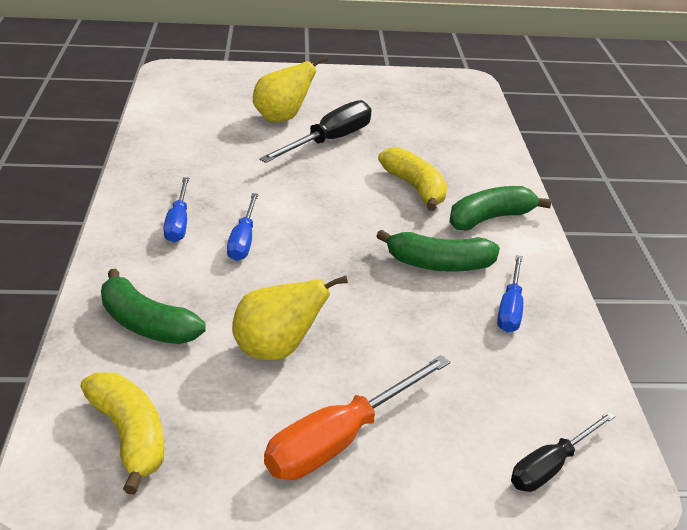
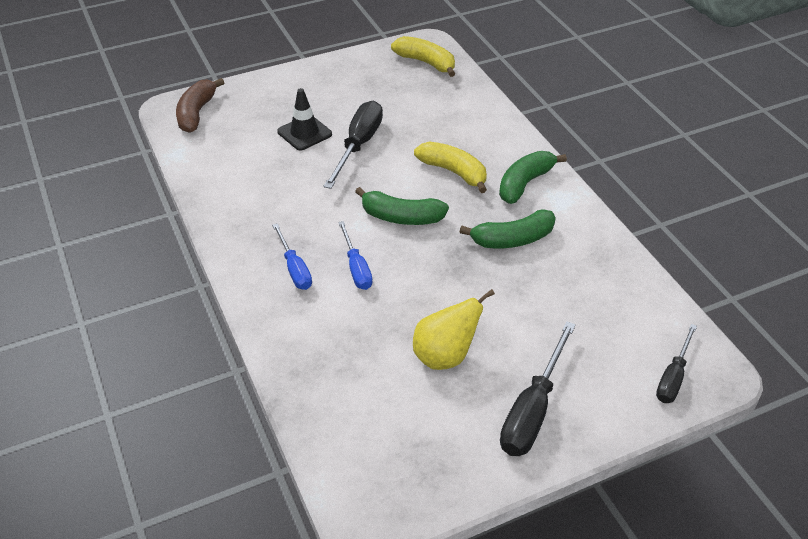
camera: 20 degrees left, 10 degrees up
yellow banana [81,372,164,495] -> yellow banana moved to [391,36,456,77]
green banana [101,269,205,344] -> green banana moved to [355,187,449,225]
yellow pear [253,56,328,122] -> black traffic cone [277,88,332,151]
orange screwdriver [264,355,450,480] -> black screwdriver [500,321,576,456]
blue screwdriver [497,255,523,333] -> none
none -> brown banana [176,78,224,133]

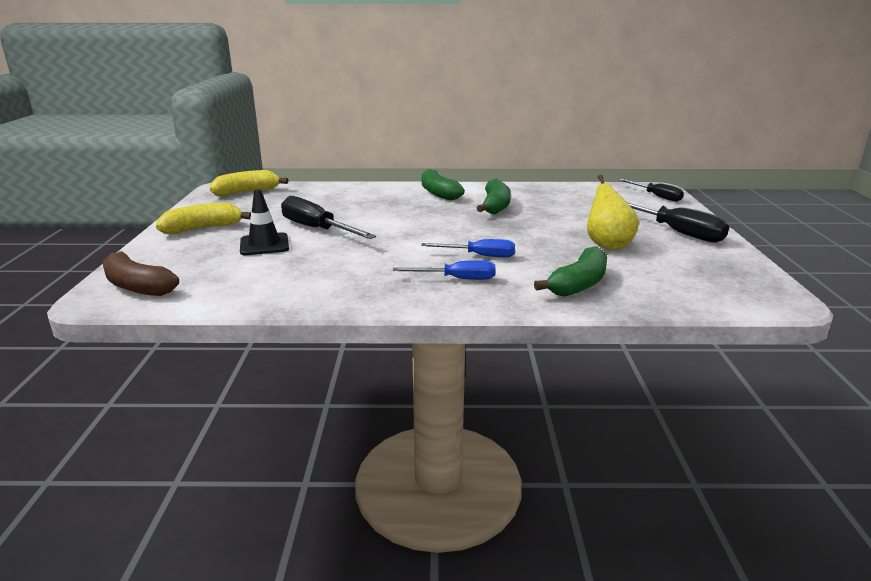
camera: 65 degrees left, 20 degrees down
green banana [355,187,449,225] -> green banana moved to [534,247,607,297]
yellow banana [414,142,487,193] -> yellow banana moved to [156,203,251,234]

